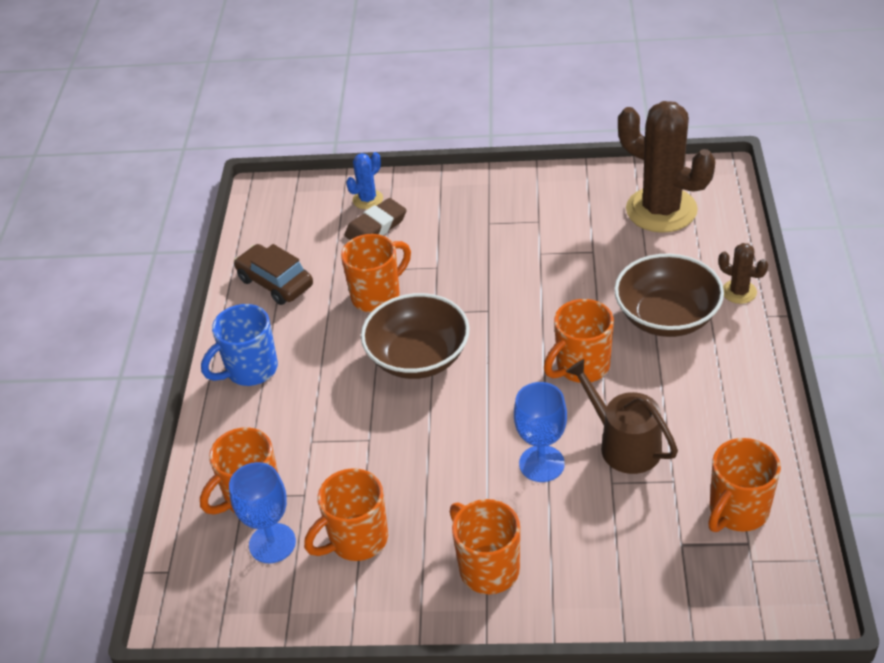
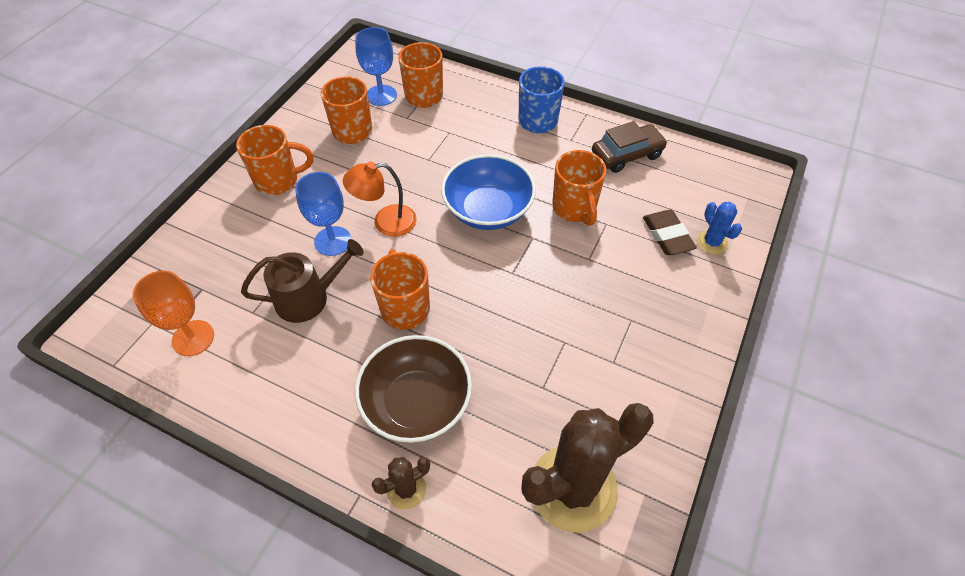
camera: 110 degrees right, 10 degrees up
brown bowl [361,293,470,379] -> blue bowl [441,154,536,230]
orange mug [708,438,781,532] -> orange goblet [133,270,214,356]
none -> orange lamp [343,161,417,237]

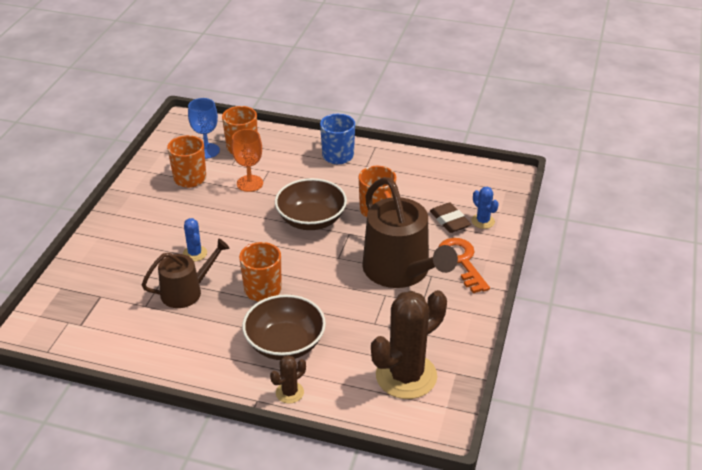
camera: 10 degrees left, 15 degrees down
orange goblet [133,270,214,356] -> orange goblet moved to [232,129,263,192]
orange mug [236,125,313,195] -> none
blue goblet [295,172,351,256] -> blue cactus [183,218,207,262]
orange lamp [343,161,417,237] -> none
blue bowl [441,154,536,230] -> brown bowl [275,178,347,230]
brown car [592,121,668,173] -> none
none -> brown watering can [362,177,458,288]
none -> orange key [439,238,490,293]

